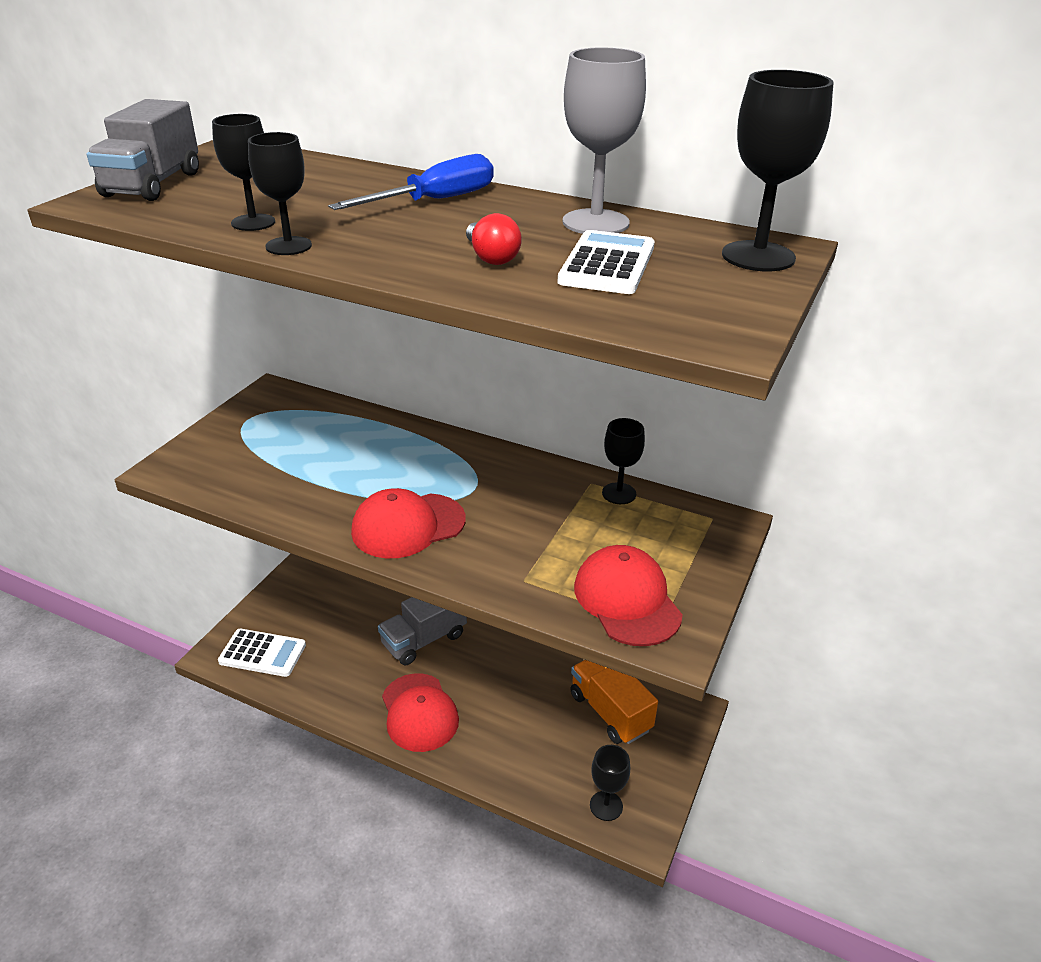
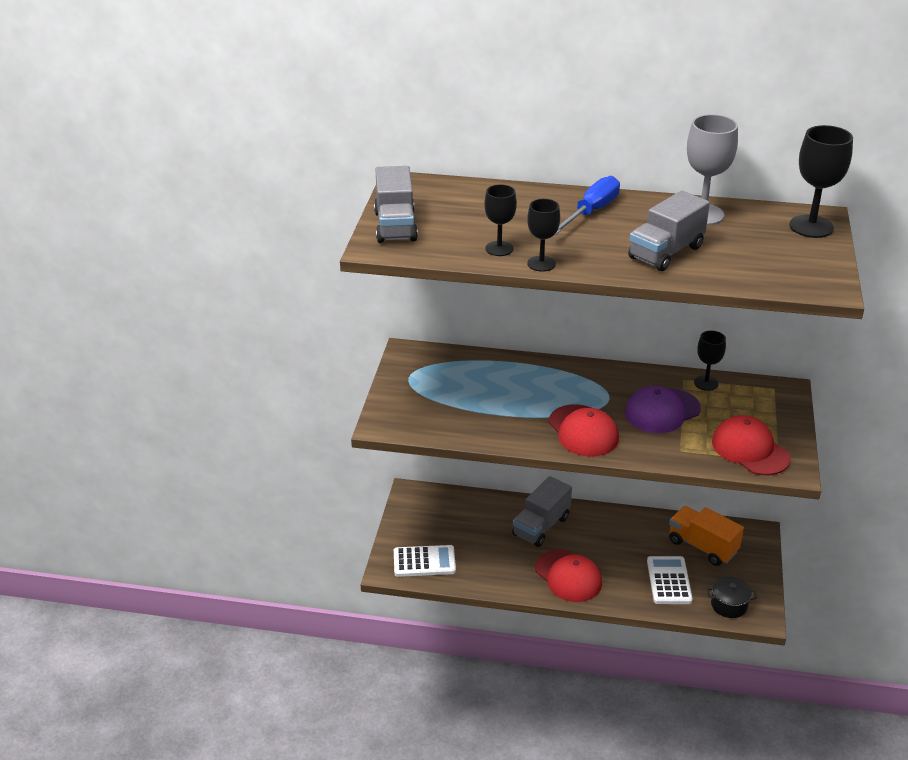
camera: 15 degrees left, 0 degrees up
red cap [351,488,466,558] -> red cap turned 75 degrees counterclockwise [548,404,619,457]
red light bulb [466,213,522,265] -> grey truck [628,191,710,271]
white calculator [557,230,655,294] -> white calculator moved to [647,556,693,604]
black goblet [590,745,630,821] -> black pot [707,577,757,618]
none -> purple cap [625,386,701,433]

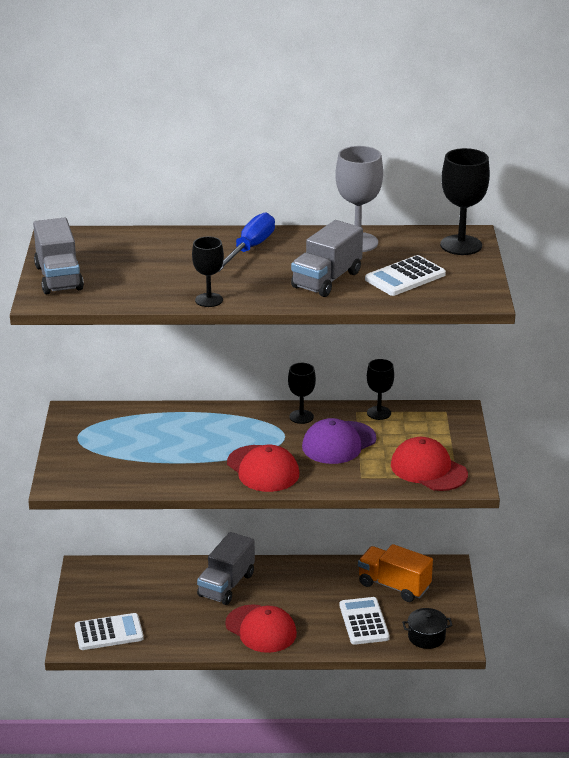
camera: 10 degrees left, 5 degrees down
black goblet [484,184,517,256] -> black goblet moved to [288,363,316,424]
none -> white calculator [365,255,446,296]

